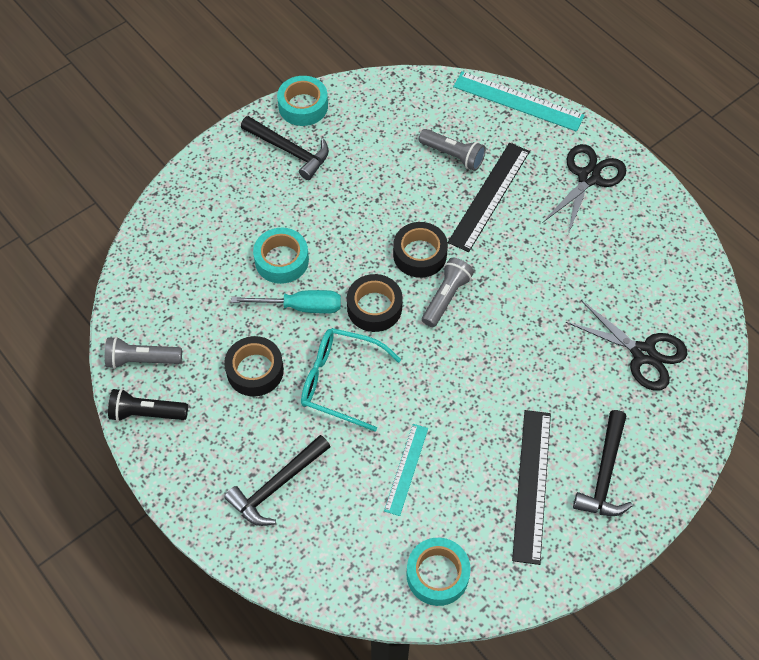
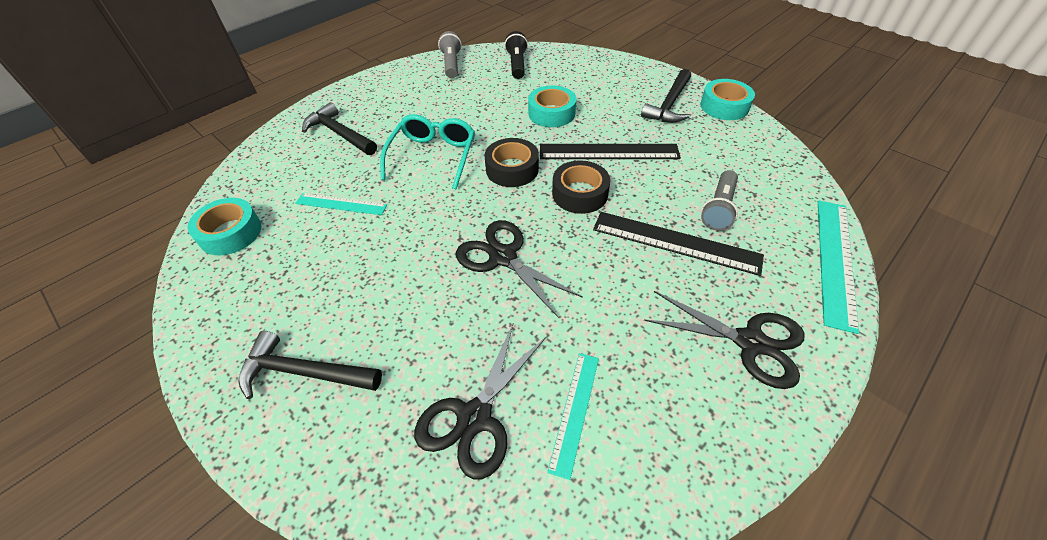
camera: 85 degrees right, 10 degrees down
black flashlight [108,389,188,422] -> black flashlight moved to [505,31,528,79]
black tape [224,336,284,396] -> none
turquoise screwdriver [231,290,341,314] -> none
grey flashlight [422,258,474,327] -> none
black ruler [512,410,551,565] -> black ruler moved to [540,144,681,159]
none -> black scissors [456,220,583,318]
none -> turquoise ruler [547,353,599,480]

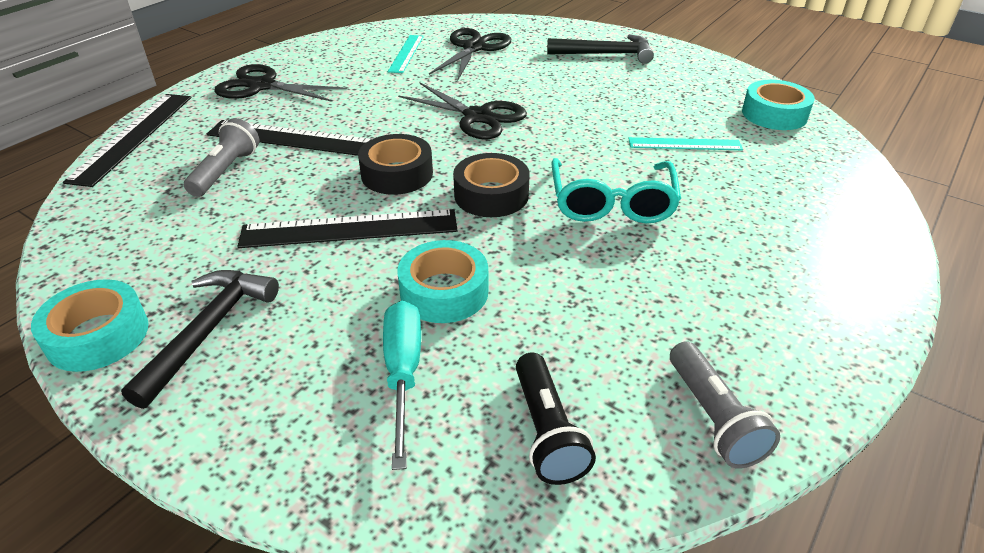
camera: 170 degrees right, 10 degrees down
black hammer [302,102,377,155] -> none
turquoise ruler [818,201,859,334] -> black ruler [63,94,192,187]
none -> turquoise screwdriver [383,301,421,470]

